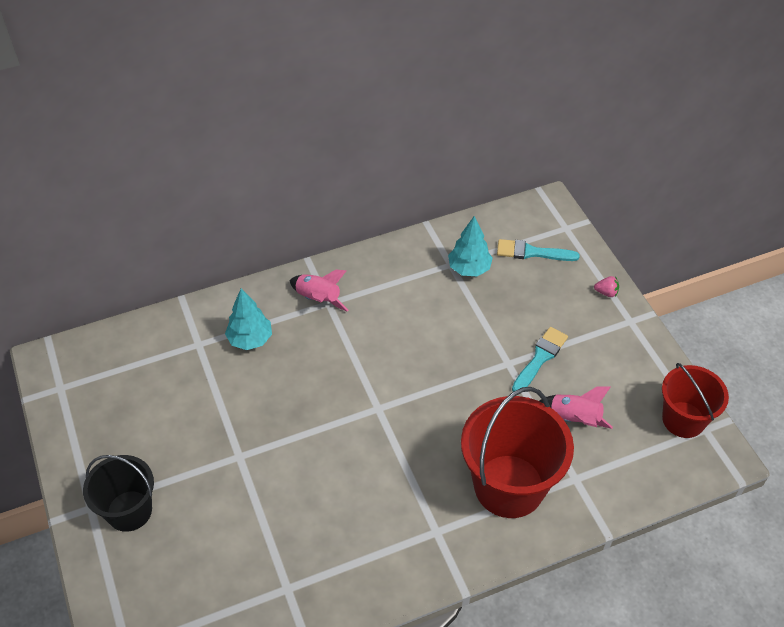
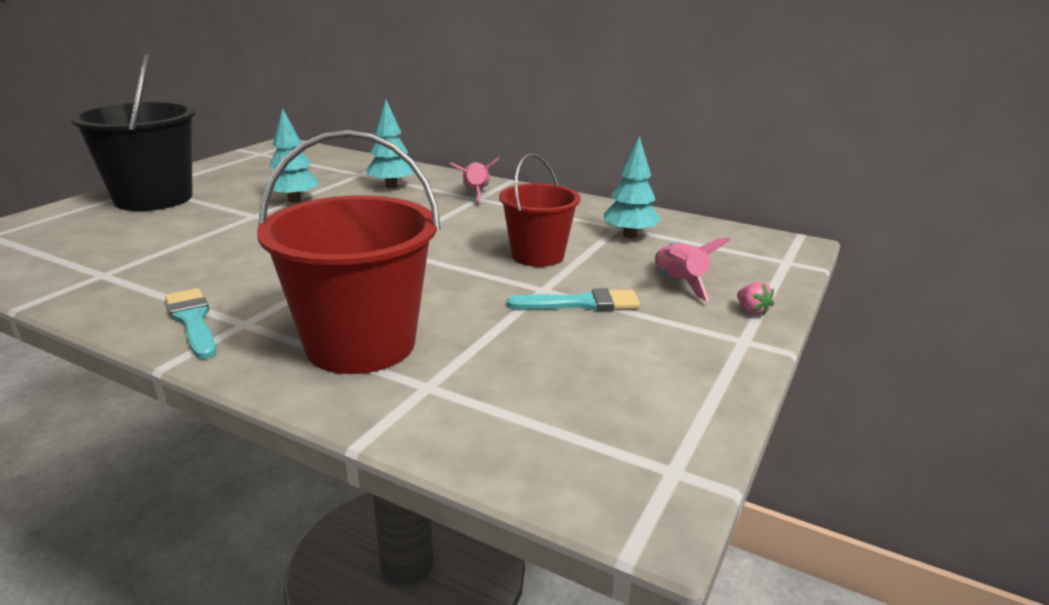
camera: 50 degrees right, 25 degrees down
black bucket [83,455,154,532] -> black bucket [70,54,196,211], size x1.60
turquoise brush [497,239,580,261] -> turquoise brush moved to [165,288,216,359]
pink rocket [540,386,613,429] -> pink rocket moved to [655,238,730,301]
red bucket [662,363,729,438] -> red bucket moved to [499,153,581,267]
none -> turquoise tree [265,108,319,203]

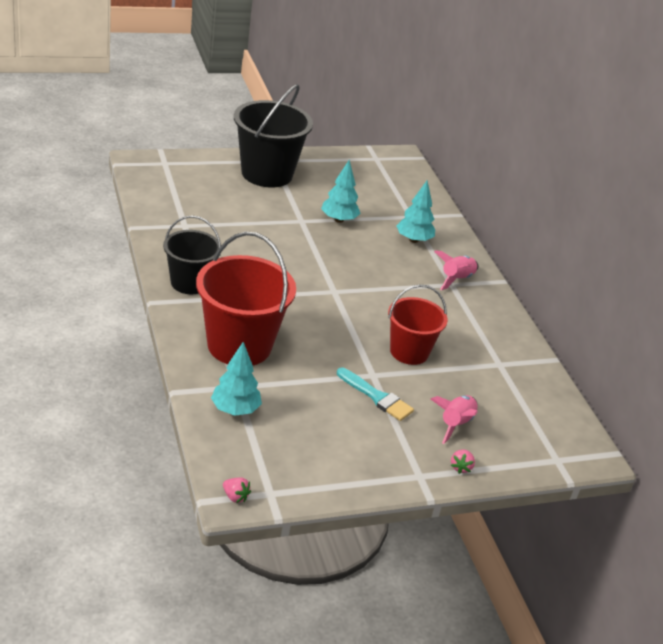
camera: 40 degrees right, 10 degrees up
turquoise brush [165,288,216,359] -> black bucket [163,215,221,294]
turquoise tree [604,136,661,238] -> turquoise tree moved to [211,342,262,416]
none -> pink strawberry [223,477,251,503]

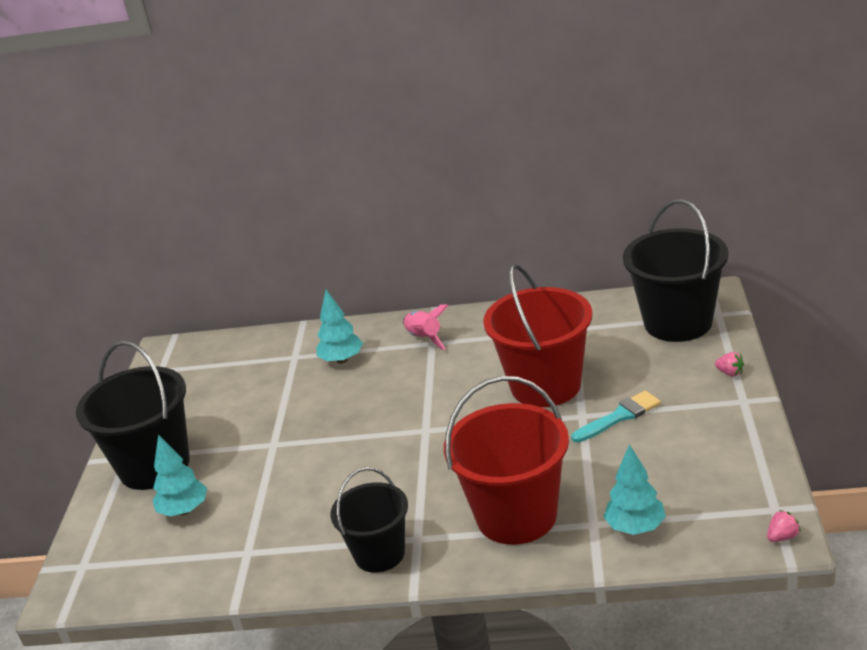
camera: 60 degrees left, 5 degrees down
turquoise tree [321,160,361,223] -> turquoise tree moved to [153,435,207,517]
red bucket [388,284,448,365] -> red bucket [483,264,592,407], size x1.60
pink rocket [431,395,478,444] -> none
none -> black bucket [623,199,729,342]

